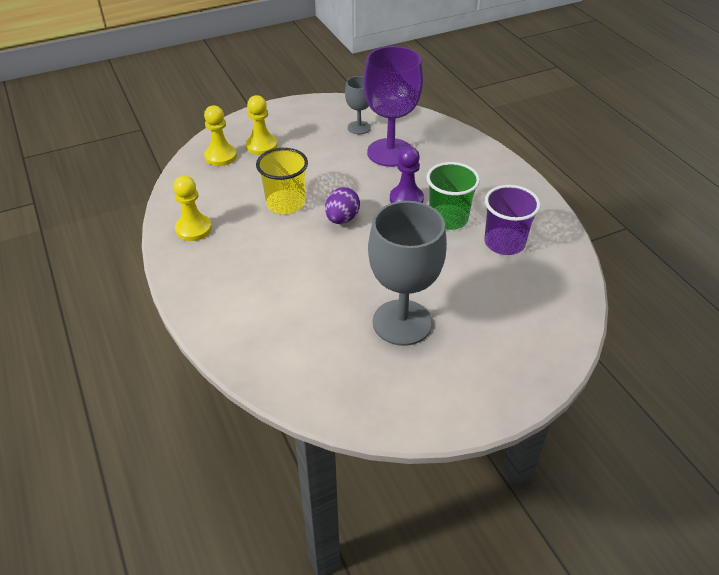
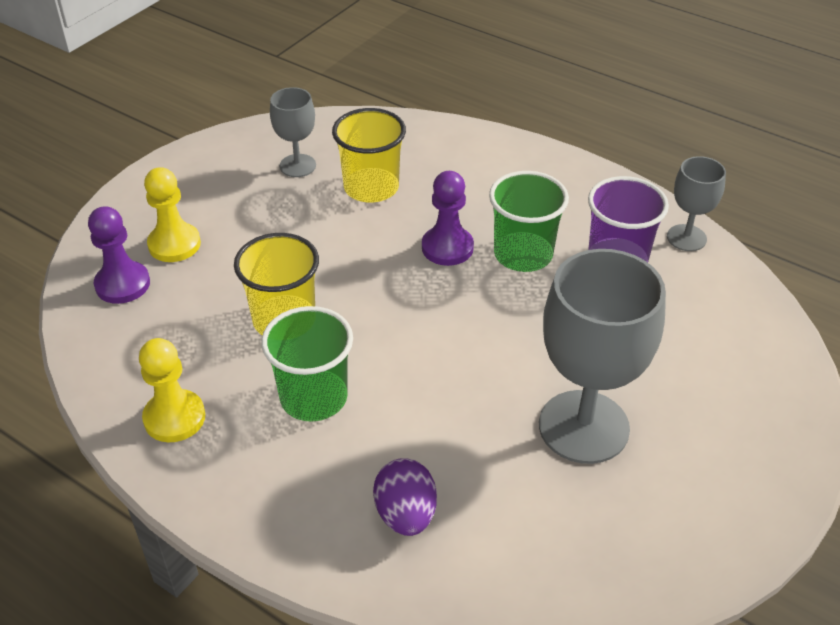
camera: 30 degrees left, 0 degrees up
yellow pawn [204,105,237,166] -> purple pawn [88,206,150,304]
purple egg [325,187,360,224] -> purple egg moved to [373,458,437,536]
purple goblet [363,46,423,167] -> yellow cup [332,108,406,203]
none -> green cup [261,306,353,422]
none -> grey goblet [667,156,726,251]

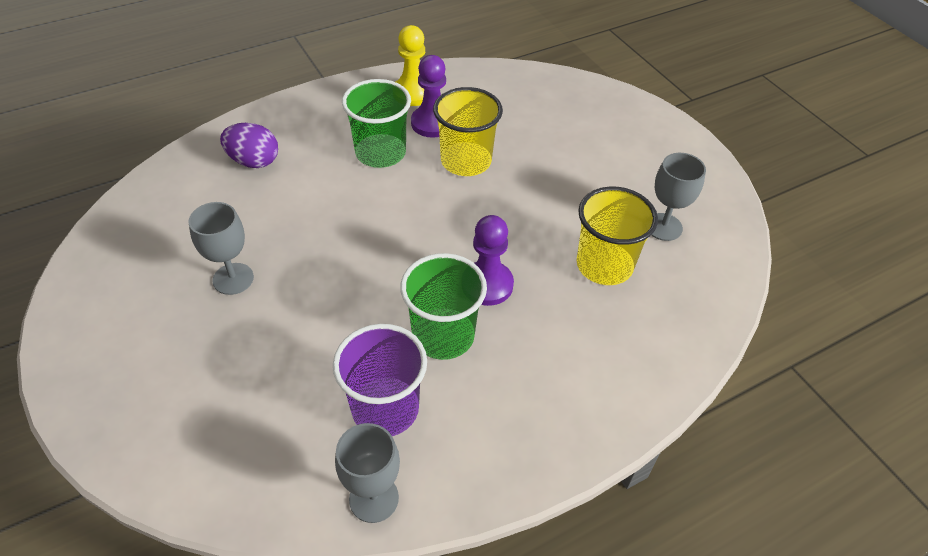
camera: 115 degrees right, 5 degrees up
purple pawn [88,206,150,304] -> purple pawn moved to [411,55,446,138]
yellow pawn [144,167,201,262] -> none
grey goblet [539,249,666,464] -> grey goblet [188,202,254,295], size x0.52

